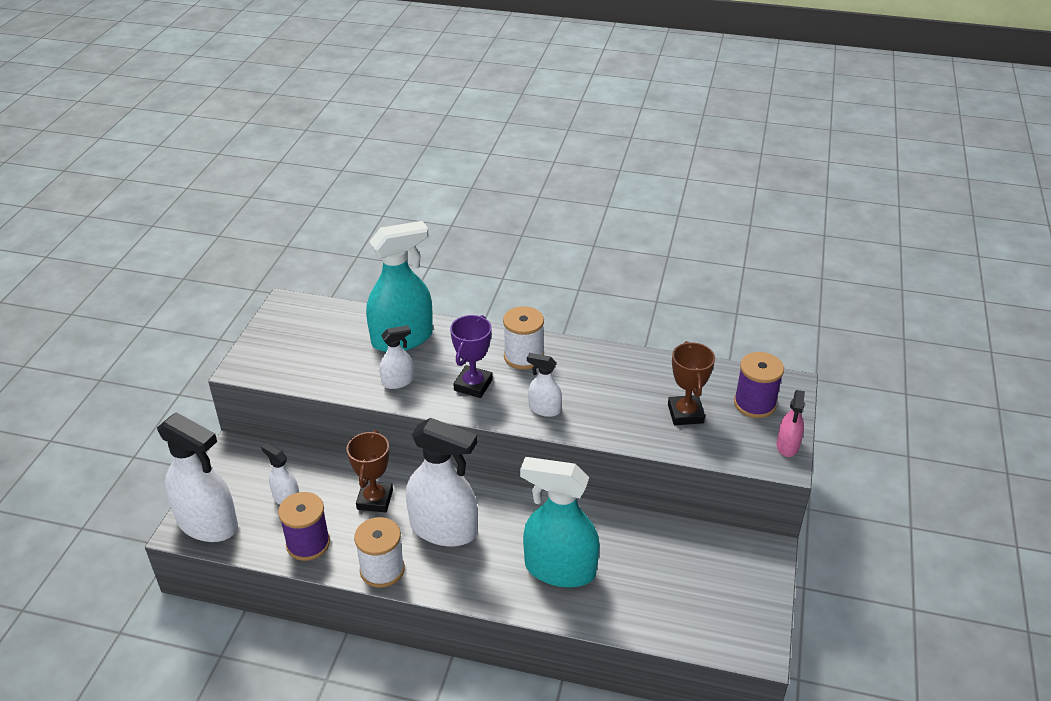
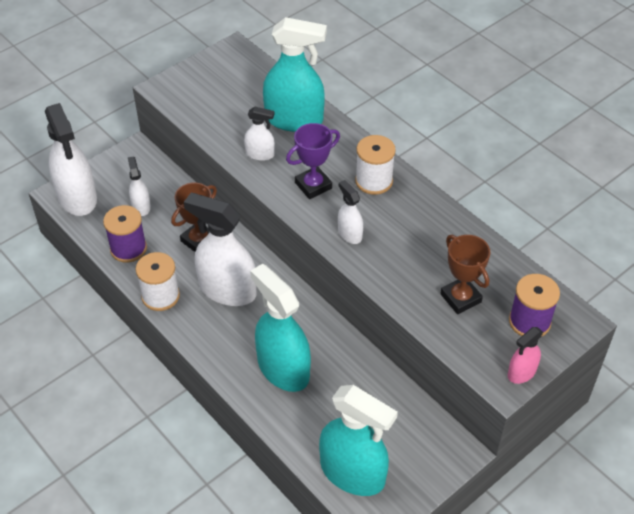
camera: 35 degrees right, 10 degrees up
white spray bottle [406,418,477,547] -> white spray bottle turned 150 degrees clockwise [184,193,256,306]
brown trophy [668,341,715,425] -> brown trophy turned 60 degrees counterclockwise [440,235,490,314]
none -> turquoise spray bottle [319,385,398,496]

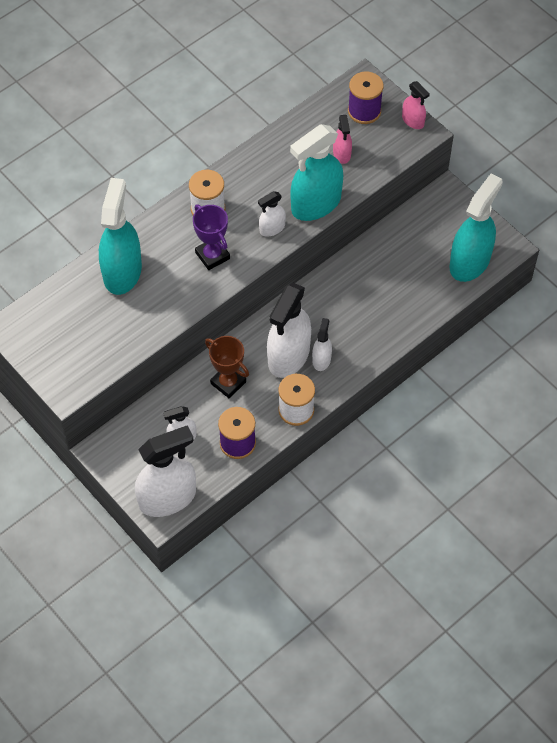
camera: 90 degrees left, 10 degrees up
white spray bottle [244,107,275,161] -> white spray bottle moved to [312,318,332,371]
turquoise spray bottle [250,264,311,392] -> turquoise spray bottle moved to [290,124,343,221]
brown trophy [440,235,490,314] -> pink spray bottle [333,115,352,164]

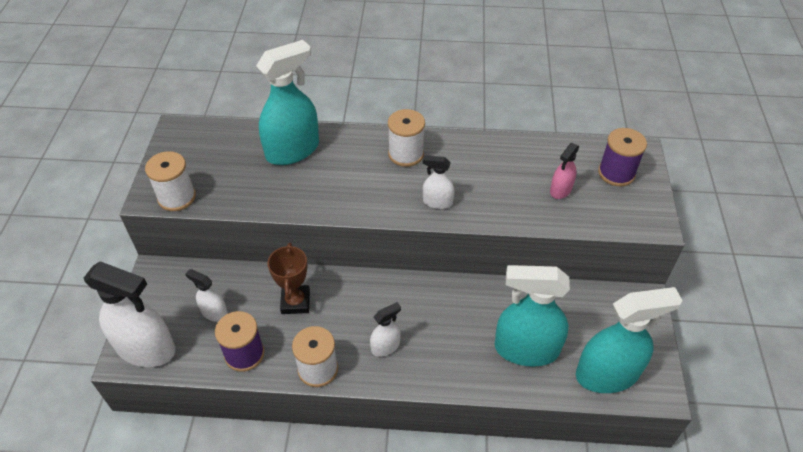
camera: 45 degrees right, 10 degrees down
purple trophy [193,204,230,270] -> none
white spray bottle [267,283,311,378] -> none
turquoise spray bottle [290,124,343,221] -> turquoise spray bottle moved to [495,265,570,367]
pink spray bottle [402,81,430,129] -> none
none -> white spool [145,151,196,211]

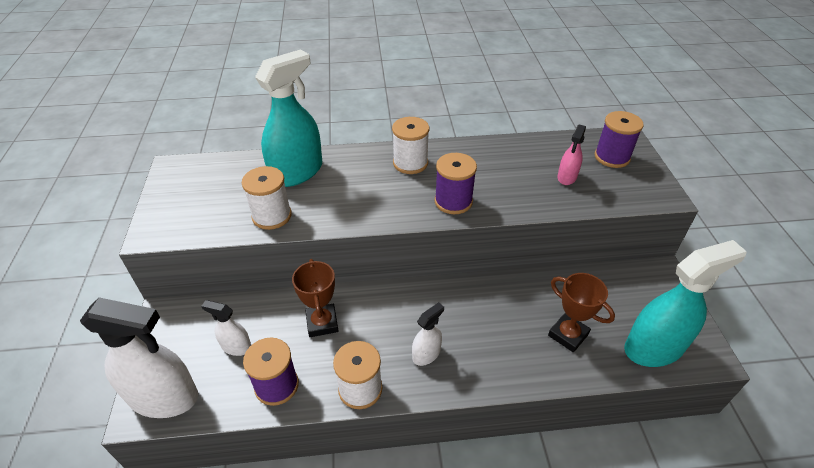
camera: 10 degrees left, 5 degrees down
white spool [145,151,196,211] -> white spool moved to [242,166,292,230]
white spray bottle [423,155,454,209] -> purple spool [434,153,477,214]
turquoise spray bottle [495,265,570,367] -> brown trophy [548,273,615,353]

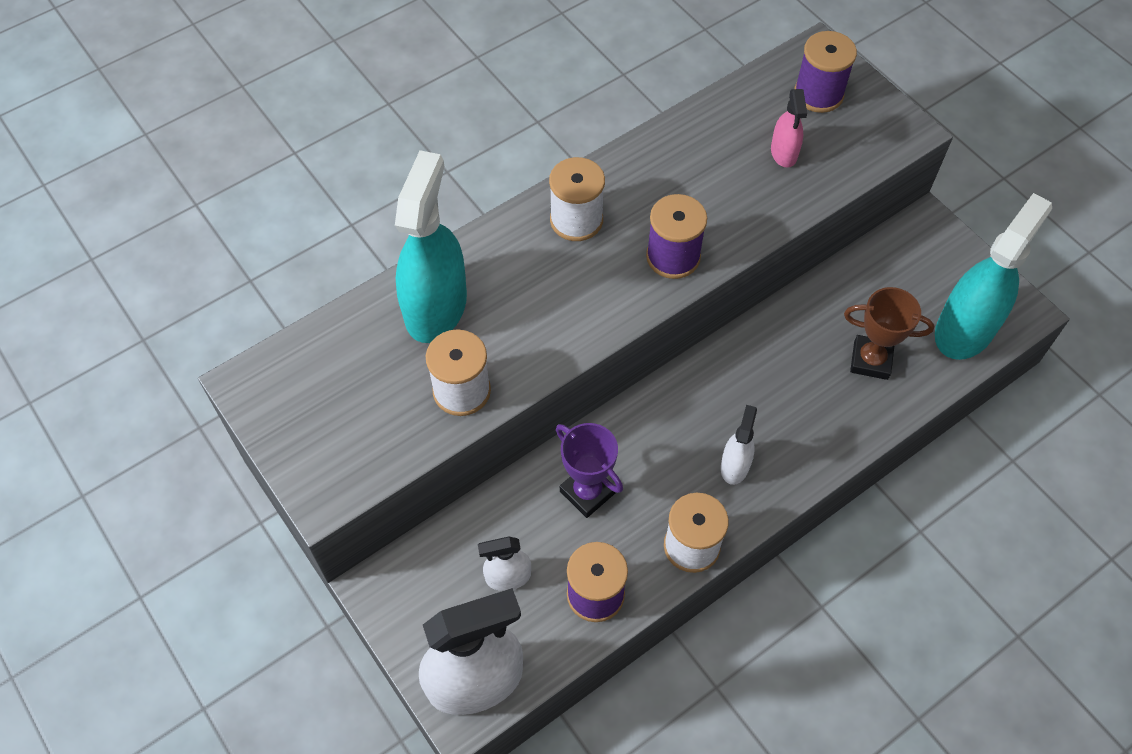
camera: 30 degrees left, 15 degrees up
brown trophy [292,259,339,337] -> purple trophy [556,423,623,518]

